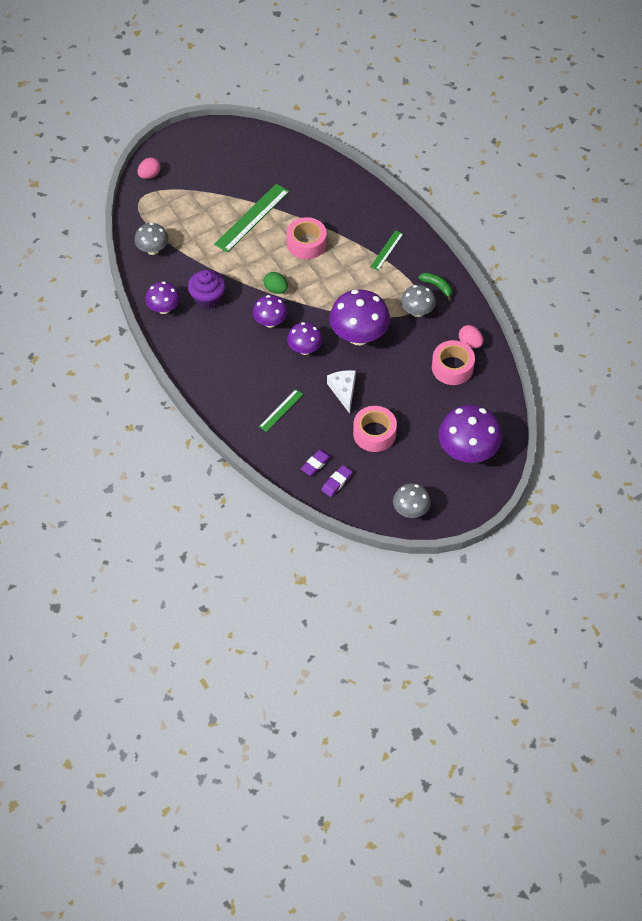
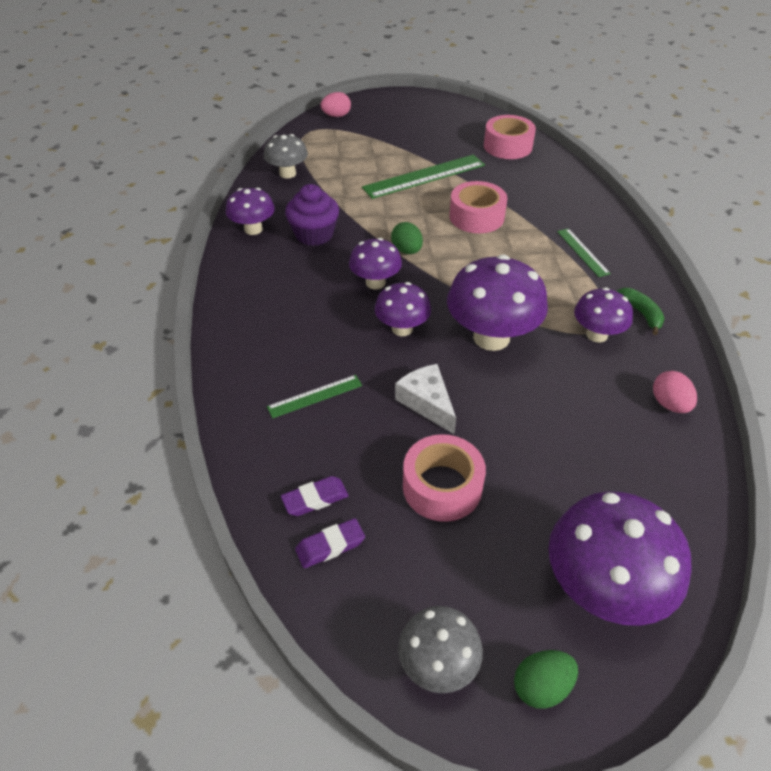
camera: 25 degrees right, 10 degrees down
white cheese [327,370,356,414] -> white cheese turned 45 degrees counterclockwise [395,364,456,434]
green ruler [370,230,403,270] -> green ruler turned 75 degrees counterclockwise [557,228,611,277]
grey mushroom [401,285,436,317] -> purple mushroom [574,287,633,343]
pink tape [432,340,475,385] -> pink tape moved to [484,115,536,159]
none -> green egg [514,650,578,709]

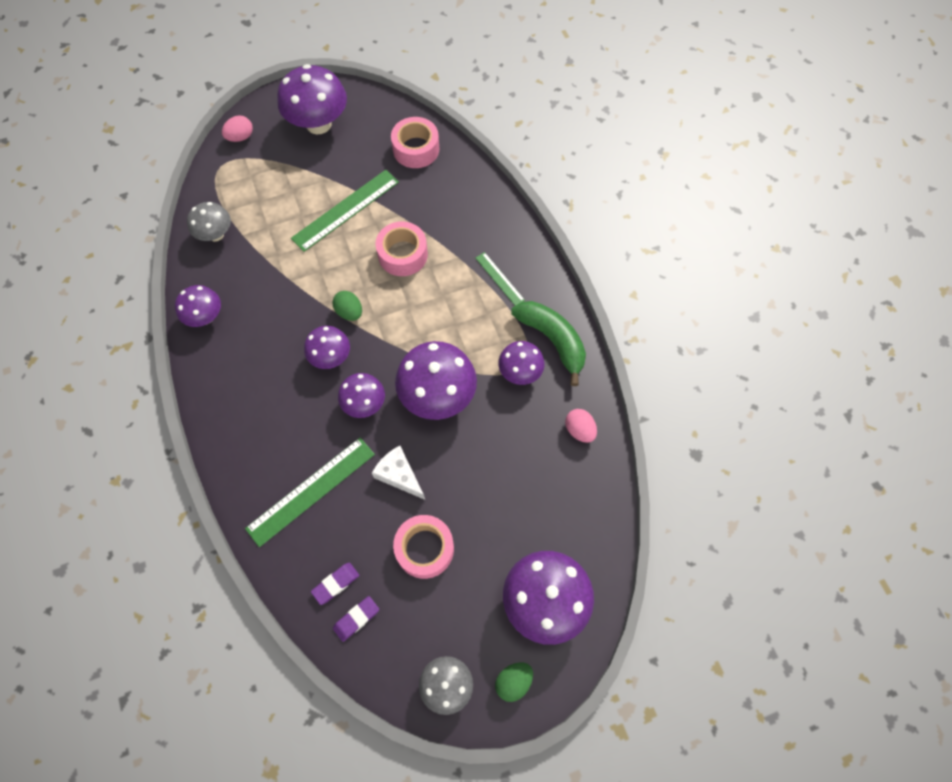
camera: 15 degrees left, 20 degrees up
green ruler [267,375,362,418] -> green ruler [245,437,375,547], size x1.87
purple cupcake [285,184,339,246] -> none
green banana [617,288,665,335] -> green banana [511,301,586,386], size x1.87
none -> purple mushroom [277,64,347,135]

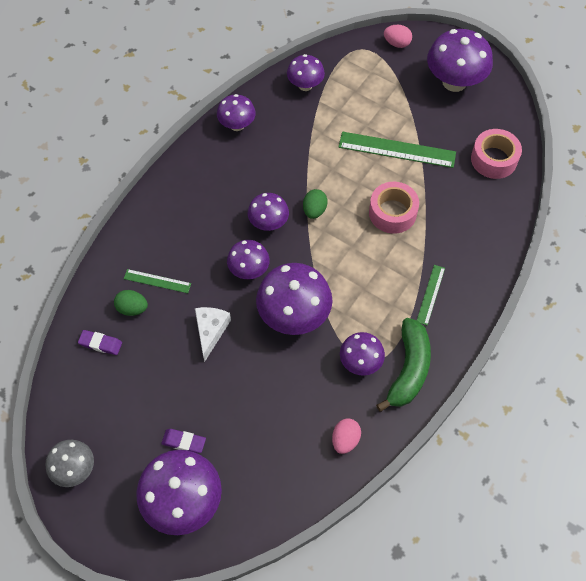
camera: 55 degrees right, 5 degrees down
grey mushroom [187,202,231,242] -> purple mushroom [287,54,325,91]
green ruler [245,437,375,547] -> green ruler [124,269,191,293], size x0.54
purple eraser [333,596,379,642] -> purple eraser moved to [161,429,206,454]
pink tape [393,515,454,579] -> none
green egg [495,662,533,702] -> green egg moved to [114,290,148,316]

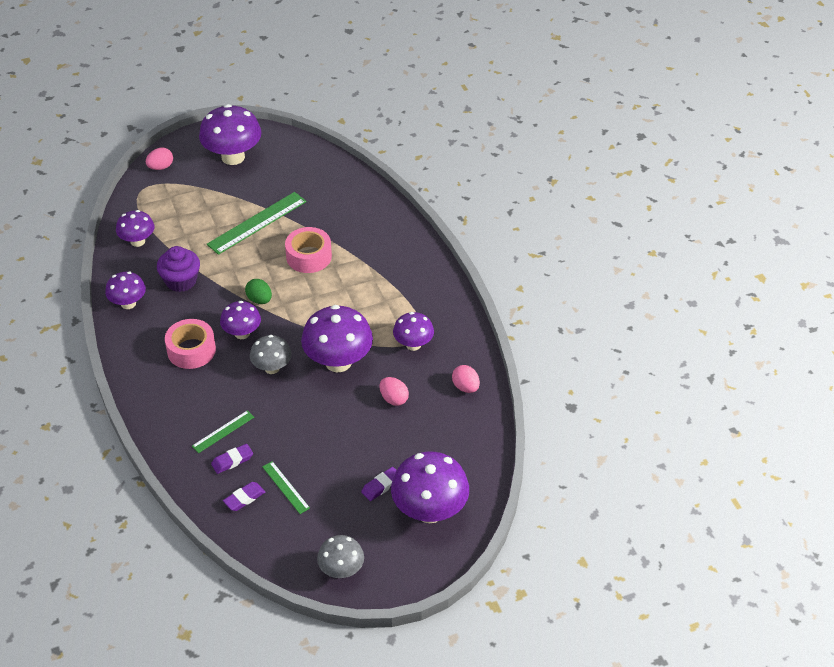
camera: 55 degrees left, 15 degrees down
green egg [114,290,148,316] -> purple eraser [211,444,253,474]
white cheese [195,307,231,362] -> none
purple mushroom [227,240,270,279] -> grey mushroom [250,335,291,374]
green banana [376,318,431,412] -> none
green ruler [417,265,445,326] -> green ruler moved to [262,461,310,514]
pink tape [471,129,522,179] -> pink tape moved to [165,319,216,369]
none -> purple cupcake [157,246,200,292]
none -> pink egg [380,377,409,406]

